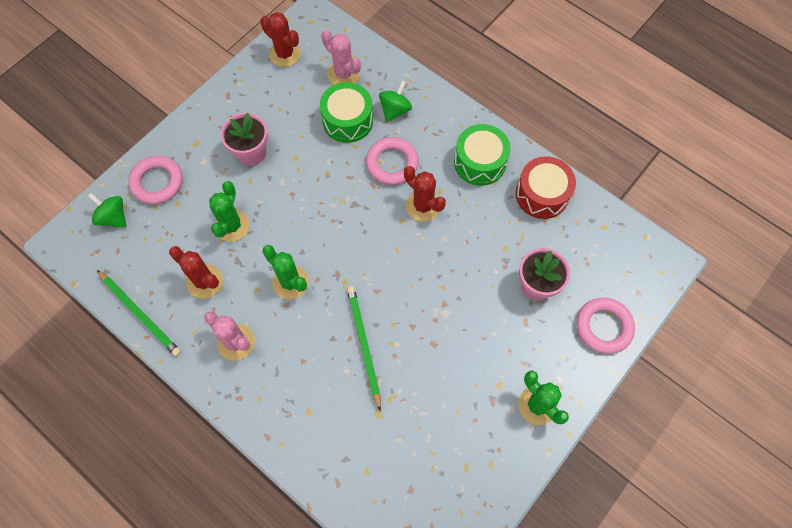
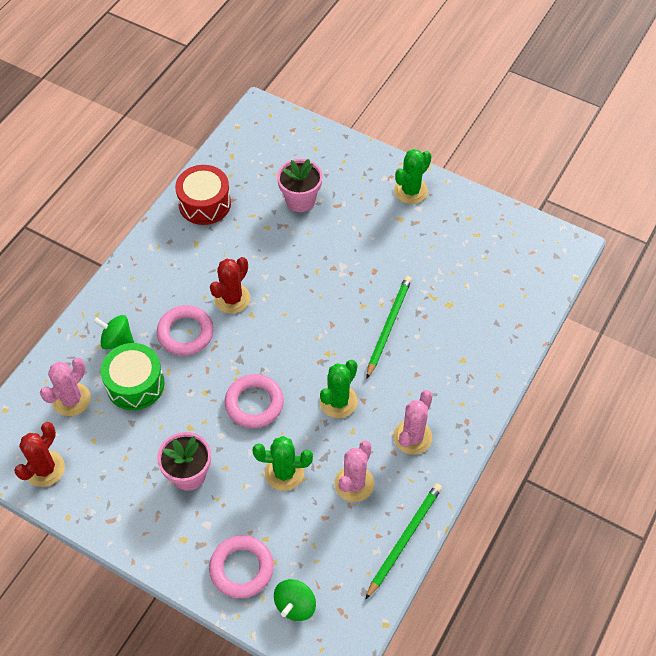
camera: 100 degrees left, 10 degrees down
red cactus [169,246,223,298] -> pink cactus [334,441,374,502]
green pencil [347,286,381,412] -> green pencil turned 135 degrees clockwise [366,276,412,379]
green drum [454,124,511,186] -> none
pink ring [576,298,635,354] -> pink ring moved to [225,374,284,428]

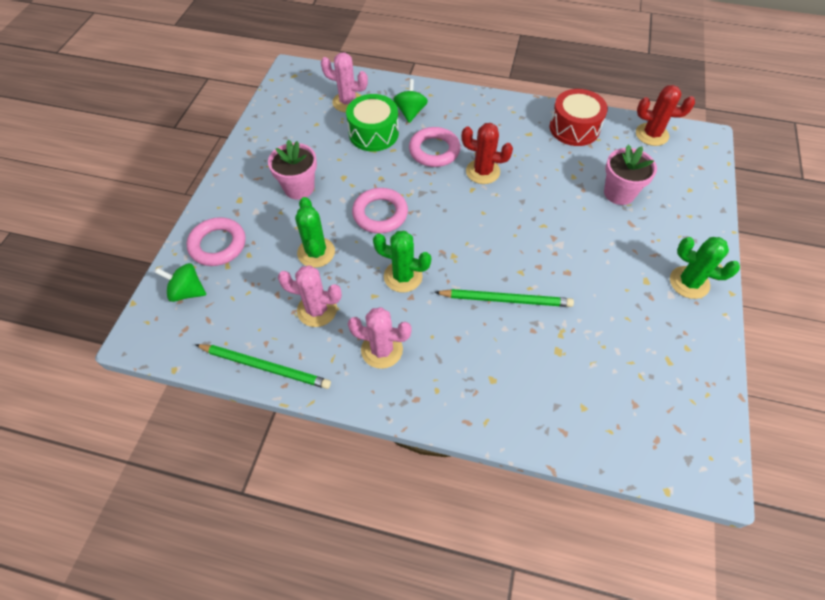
camera: 75 degrees right, 0 degrees up
red cactus [14,422,65,487] -> red cactus moved to [636,85,695,146]

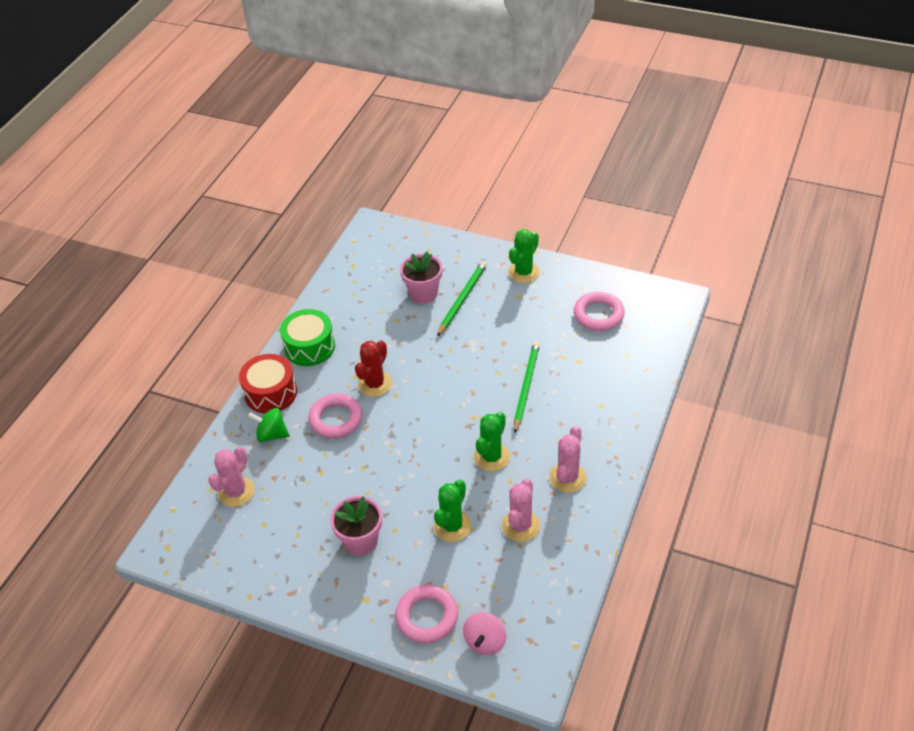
camera: 80 degrees left, 10 degrees down
green spinning top [155,263,206,302] -> pink spinning top [463,612,506,655]
green pencil [195,344,331,389] -> green pencil moved to [437,261,487,336]
green cactus [295,197,335,268] -> green cactus turned 60 degrees counterclockwise [433,479,472,542]
green drum [346,94,399,151] -> green drum moved to [280,309,335,366]
pink ring [352,188,408,234] -> pink ring moved to [574,292,625,331]
red drum [550,89,608,146] -> red drum moved to [239,354,297,413]
red cactus [636,85,695,146] -> none

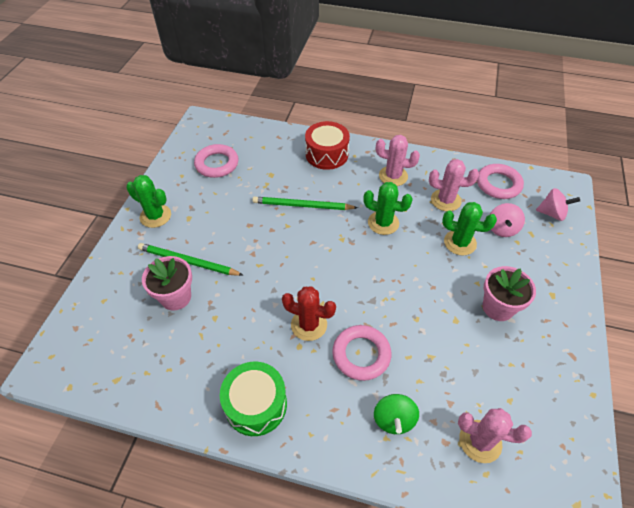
camera: 100 degrees left, 5 degrees up
red drum [239,354,297,413] -> red drum moved to [305,121,350,170]
pink ring [395,585,458,643] -> pink ring moved to [477,164,524,199]
none -> pink spinning top [490,203,525,237]

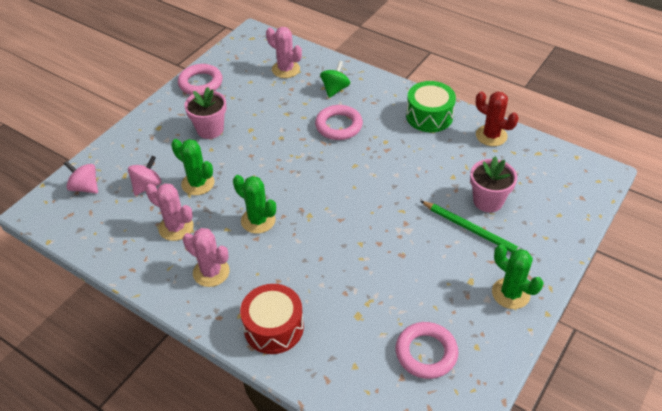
camera: 160 degrees left, 5 degrees down
green pencil [252,197,358,210] -> none
red cactus [282,286,336,341] -> red cactus moved to [476,91,519,146]
pink ring [477,164,524,199] -> pink ring moved to [178,64,223,95]

